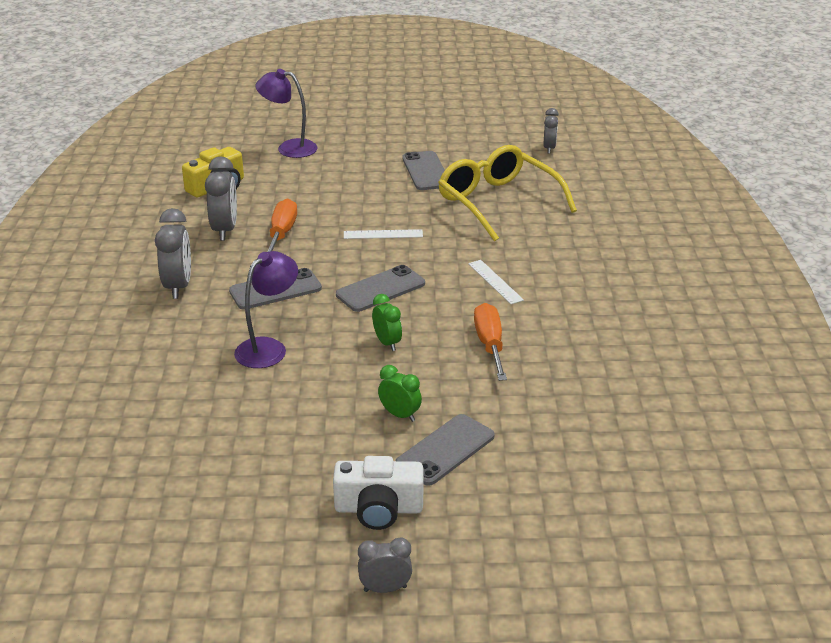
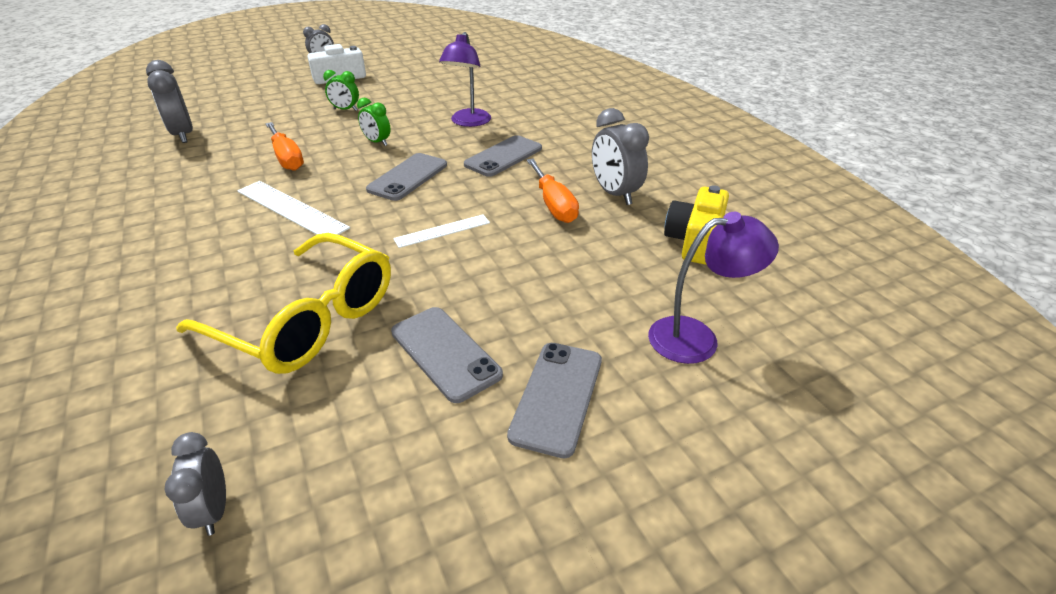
camera: 155 degrees right, 5 degrees up
grey clock [155,208,191,299] -> grey clock moved to [146,60,193,143]
grey phone [396,414,495,486] -> grey phone moved to [507,343,602,458]
white ruler [468,260,524,304] -> white ruler [237,181,350,235], size x1.62

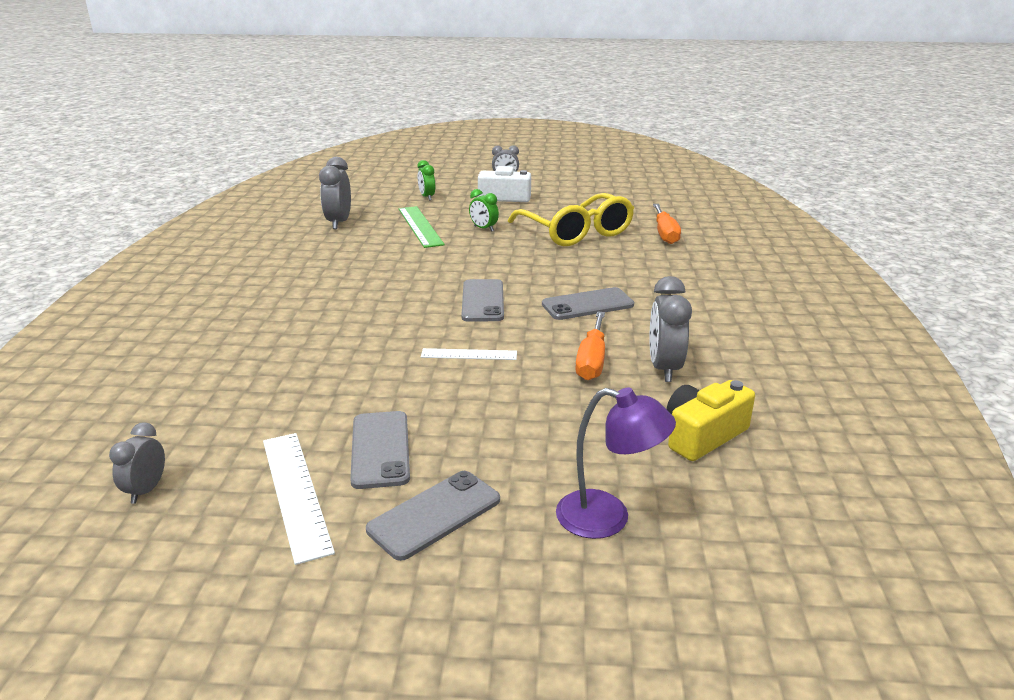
camera: 30 degrees right, 10 degrees down
yellow glasses [176,233,391,374] -> yellow glasses moved to [508,193,634,246]
white ruler [237,181,350,235] -> white ruler moved to [263,433,335,565]
orange screwdriver [265,122,304,171] -> orange screwdriver moved to [653,204,681,244]
green clock [357,98,391,146] -> green clock moved to [417,160,435,200]
grey phone [366,153,447,201] -> grey phone turned 60 degrees counterclockwise [462,279,504,322]
purple lamp [439,32,491,127] -> none
none -> green ruler [399,206,445,248]

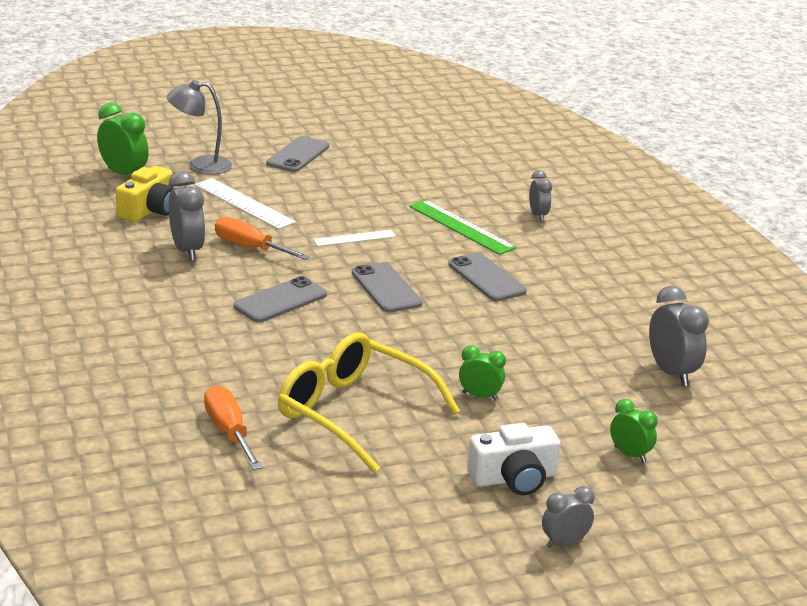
camera: 155 degrees right, 0 degrees up
grey clock [109,422,165,504] -> grey clock moved to [529,170,552,221]
white ruler [263,433,335,565] -> white ruler moved to [194,178,296,229]
grey phone [350,411,410,489] -> grey phone moved to [448,253,527,302]
green ruler [399,206,445,248] -> green ruler moved to [409,200,517,255]
purple lamp [556,388,676,539] -> grey lamp [167,80,232,175]
orange screwdriver [575,311,605,380] -> orange screwdriver turned 45 degrees counterclockwise [215,217,310,260]
none -> green clock [97,103,149,175]

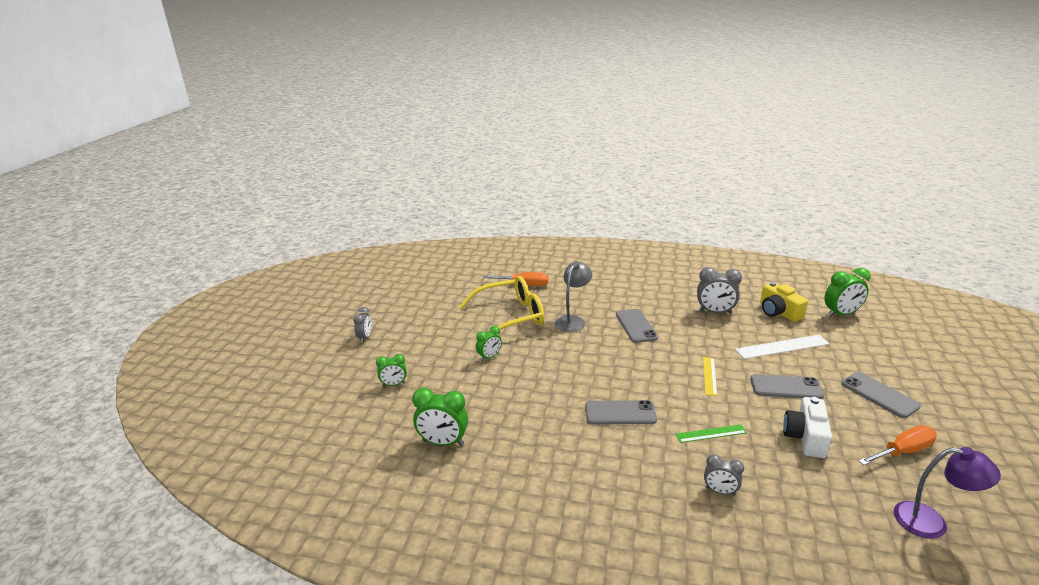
camera: 125 degrees right, 0 degrees up
grey lamp [167,80,232,175] -> grey lamp moved to [555,261,592,332]
orange screwdriver [215,217,310,260] -> orange screwdriver moved to [859,425,937,465]
white ruler [313,230,396,246] -> yellow ruler [703,357,717,396]
grey phone [352,262,422,313] -> grey phone moved to [750,374,824,399]
green ruler [409,200,517,255] -> green ruler [675,424,747,443], size x0.62
white camera [467,423,561,495] -> white camera moved to [783,397,832,458]
grey clock [649,286,709,386] -> green clock [412,388,468,446]
none -> purple lamp [894,447,1001,539]

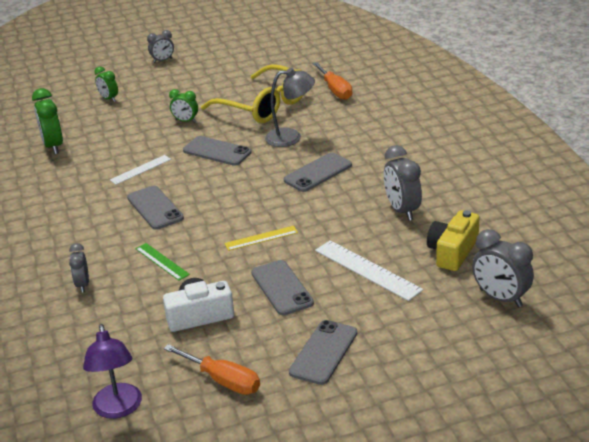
camera: 60 degrees right, 5 degrees up
green clock [824,268,871,317] -> grey clock [472,229,534,307]
none -> white ruler [110,155,171,185]
none -> grey phone [183,136,252,166]

